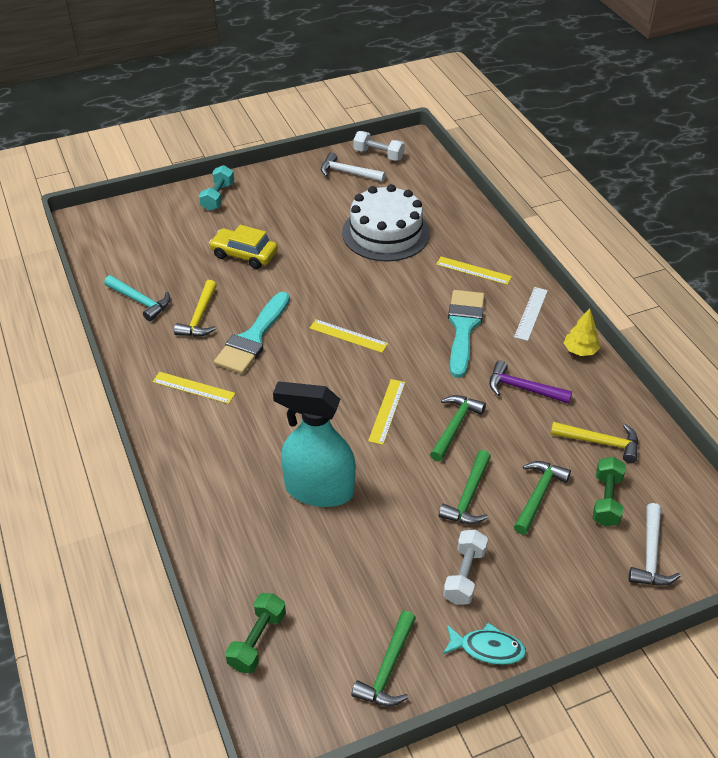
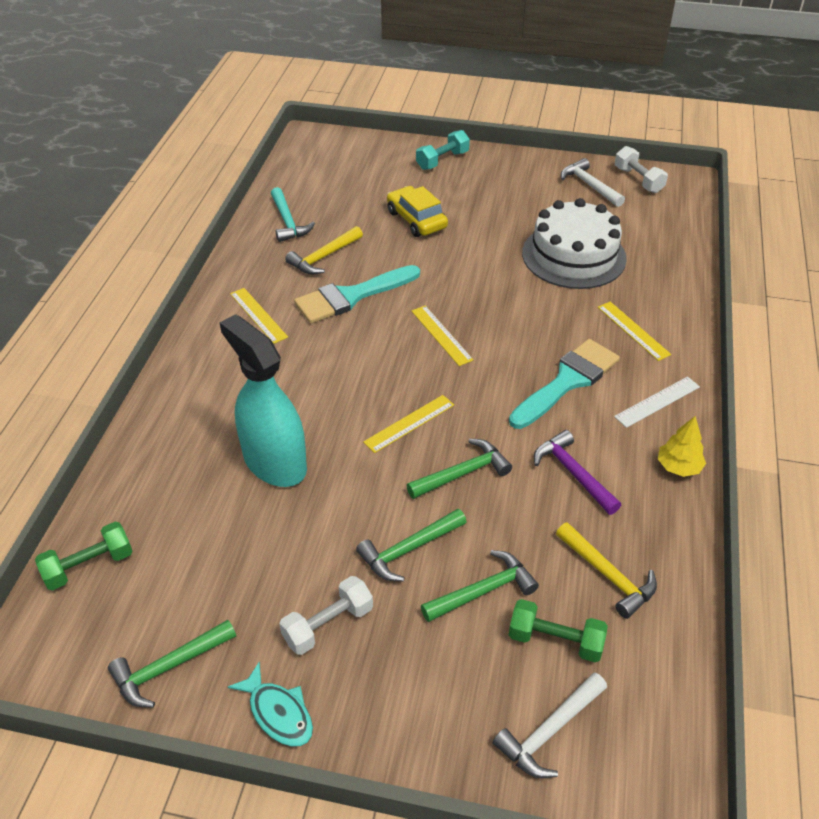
camera: 35 degrees right, 0 degrees up
green dumbbell [593,457,626,527] -> green dumbbell turned 60 degrees clockwise [509,599,608,662]

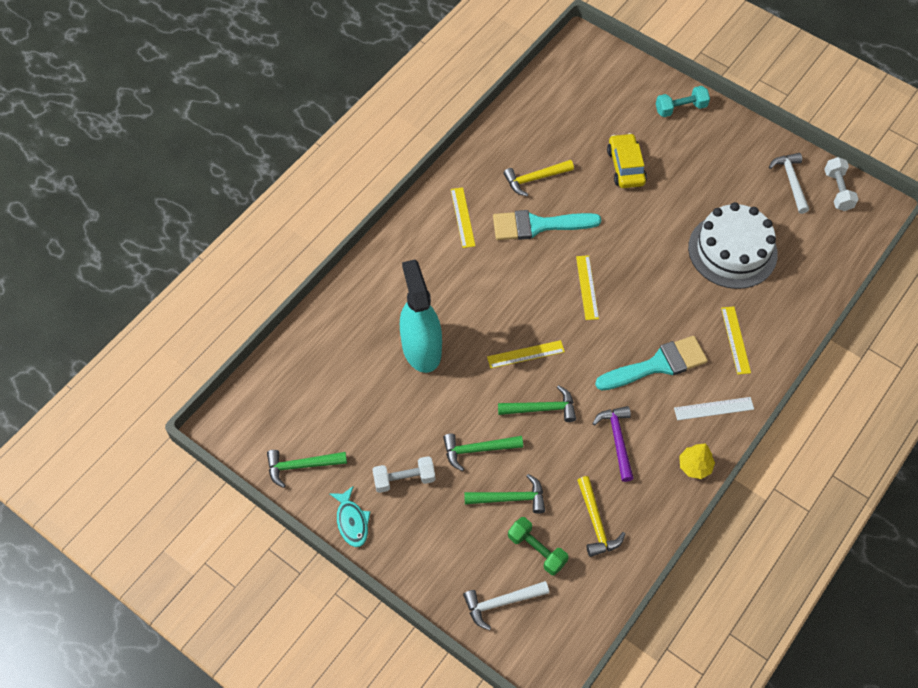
camera: 25 degrees right, 15 degrees up
green dumbbell [35,522,133,590] -> none
turquoise hammer [271,187,315,242] -> none

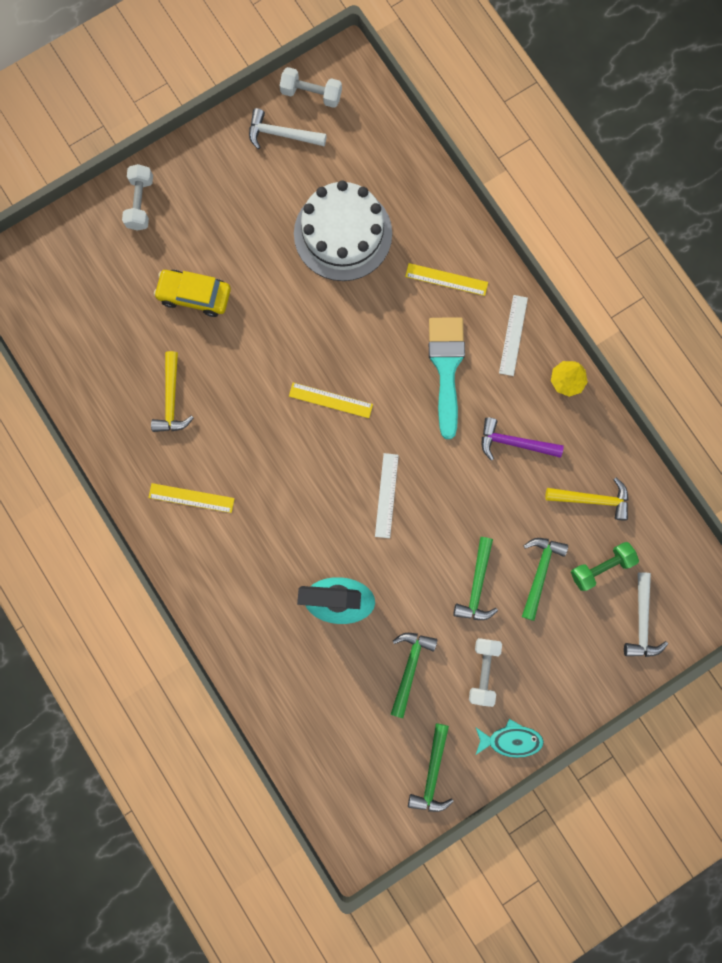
camera: 70 degrees left, 20 degrees up
yellow ruler [487,340,565,369] -> white ruler [375,453,399,538]
turquoise brush [493,210,601,240] -> none
green hammer [498,385,576,422] -> green hammer moved to [391,633,437,718]
turquoise dumbbell [656,86,710,117] -> white dumbbell [122,164,153,231]

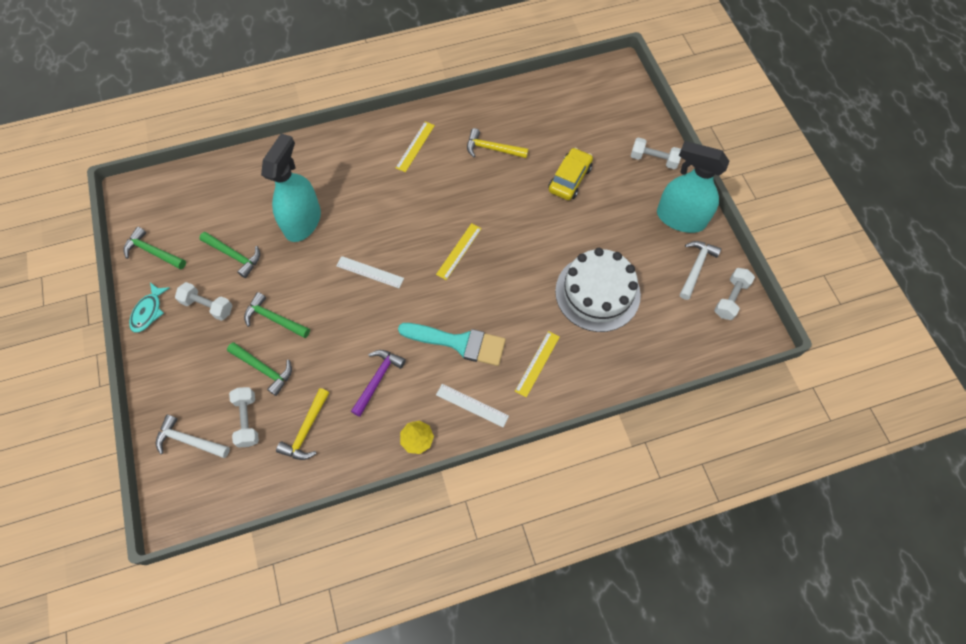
camera: 105 degrees right, 15 degrees down
green dumbbell [571,542,639,591] -> white dumbbell [229,387,259,448]
none -> turquoise spray bottle [657,141,730,233]

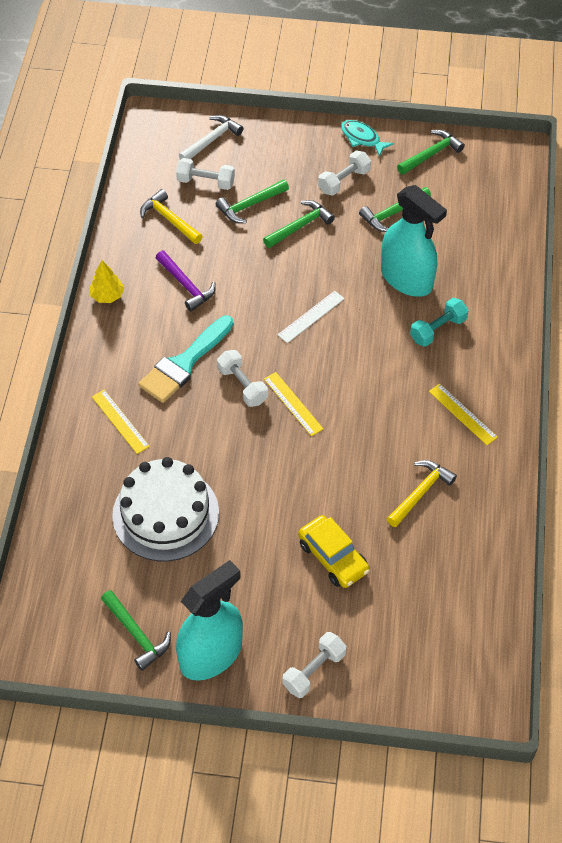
camera: 115 degrees right, 10 degrees down
white ruler [436,384,509,427] -> none
white hammer [680,241,721,300] -> green hammer [101,590,171,671]
white dumbbell [714,268,755,320] -> white dumbbell moved to [217,350,268,407]
none -> turquoise dumbbell [410,298,469,347]

